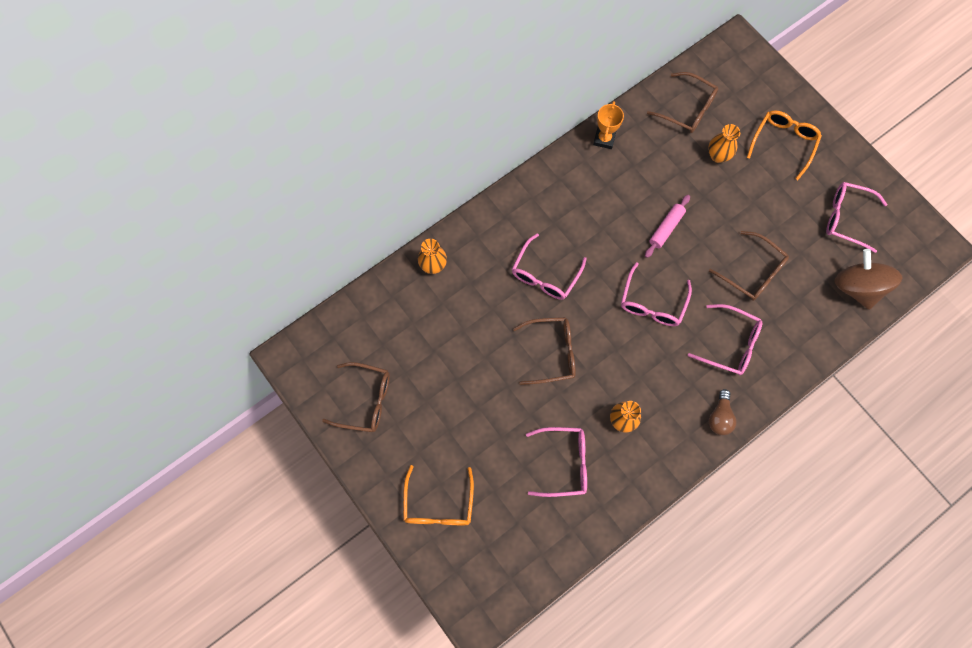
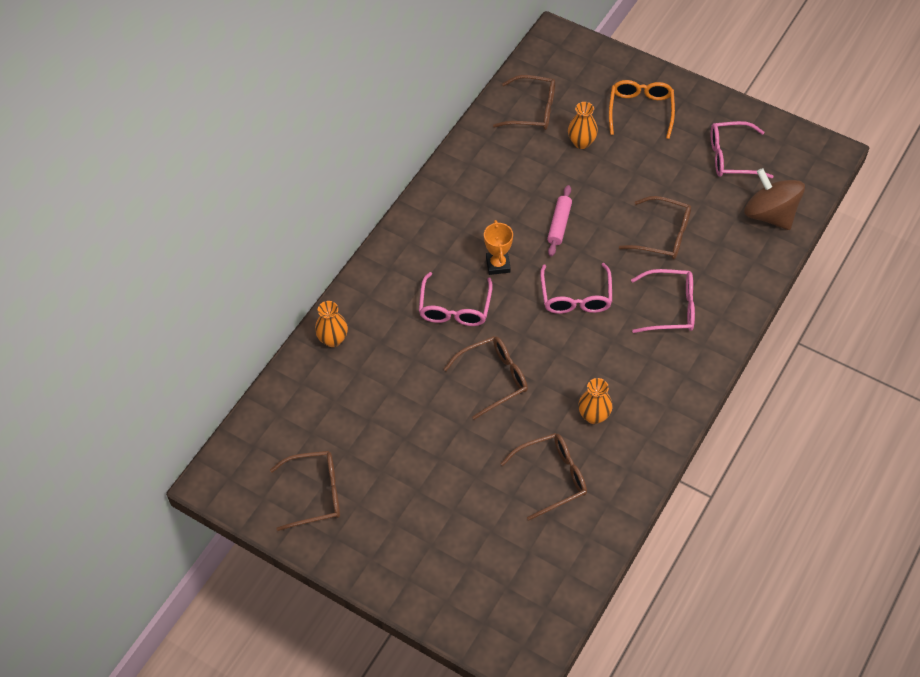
camera: 20 degrees left, 15 degrees down
orange glasses [403,465,474,525] -> none
pink glasses [526,427,587,497] -> brown glasses [500,433,587,521]
orange trophy [593,101,624,149] -> orange trophy moved to [484,220,513,275]
brown light bulb [709,389,737,435] -> none

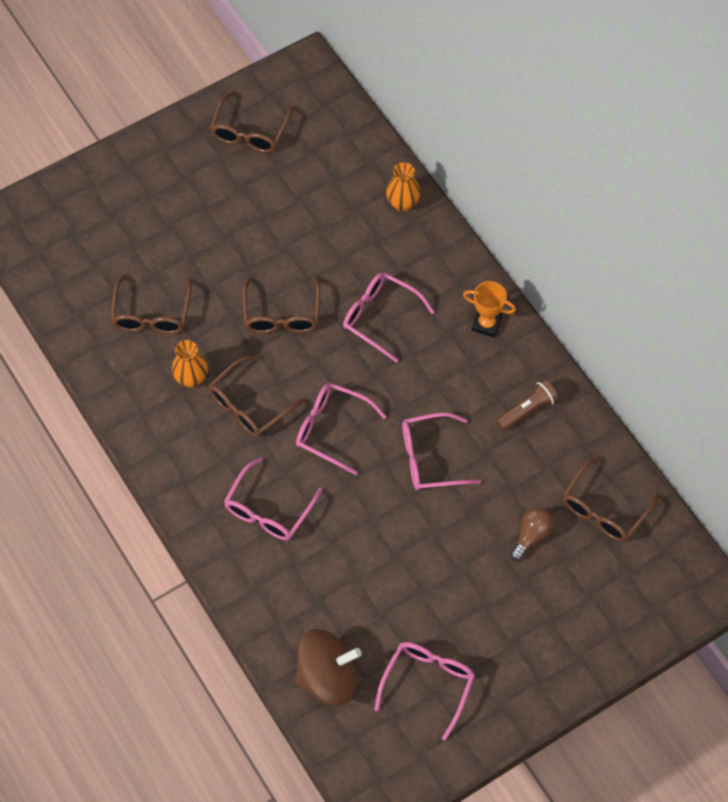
camera: 115 degrees right, 5 degrees up
orange trophy [484,220,513,275] -> orange trophy moved to [463,281,516,338]
pink rolling pin [547,185,572,257] -> pink glasses [402,412,481,490]
orange vase [568,102,598,149] -> brown light bulb [510,507,554,561]
orange glasses [609,80,675,139] -> none
brown glasses [619,196,691,259] -> brown glasses moved to [208,355,306,437]
none -> brown flashlight [496,379,558,431]

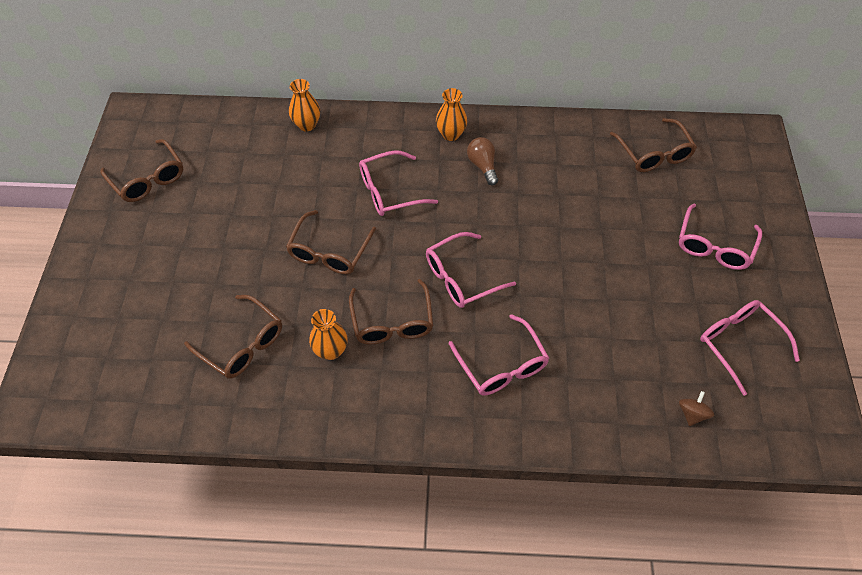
camera: 55 degrees left, 5 degrees down
brown glasses [243,276,320,334] -> brown glasses turned 75 degrees clockwise [286,210,376,274]
brown spinning top [294,629,362,706] -> brown spinning top [679,391,714,426], size x0.43
pink glasses [402,412,481,490] -> pink glasses moved to [679,204,762,270]
orange trophy [463,281,516,338] -> orange vase [436,88,467,141]
brown flashlight [496,379,558,431] -> none
brown light bulb [510,507,554,561] -> brown light bulb moved to [467,137,498,185]

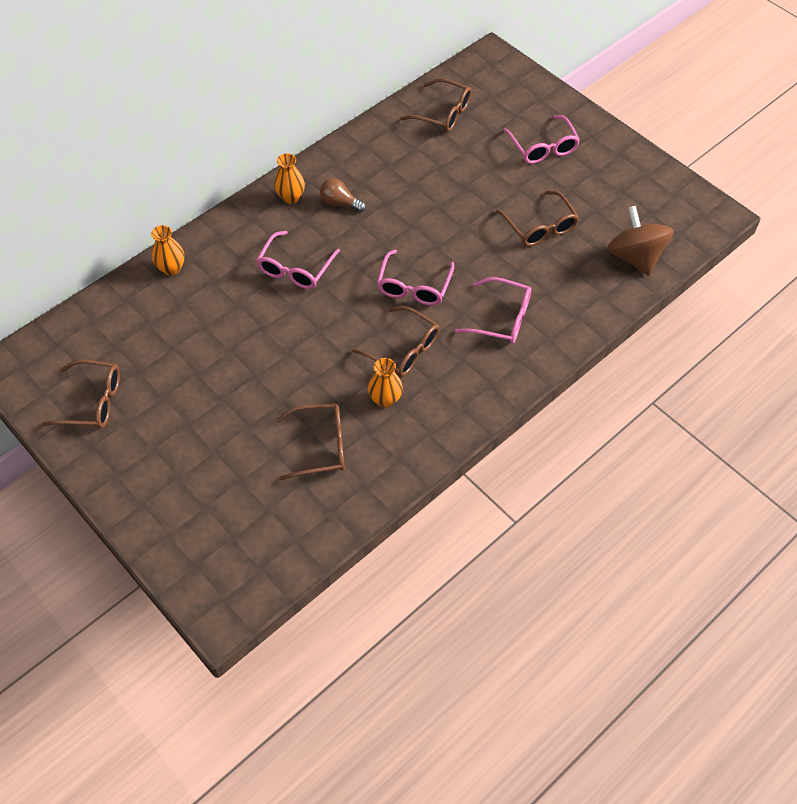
camera: 45 degrees left, 0 degrees up
brown glasses [286,210,376,274] -> brown glasses moved to [496,191,579,247]
brown spinning top [679,391,714,426] -> brown spinning top [607,206,674,275], size x2.32
pink glasses [700,300,800,396] -> none

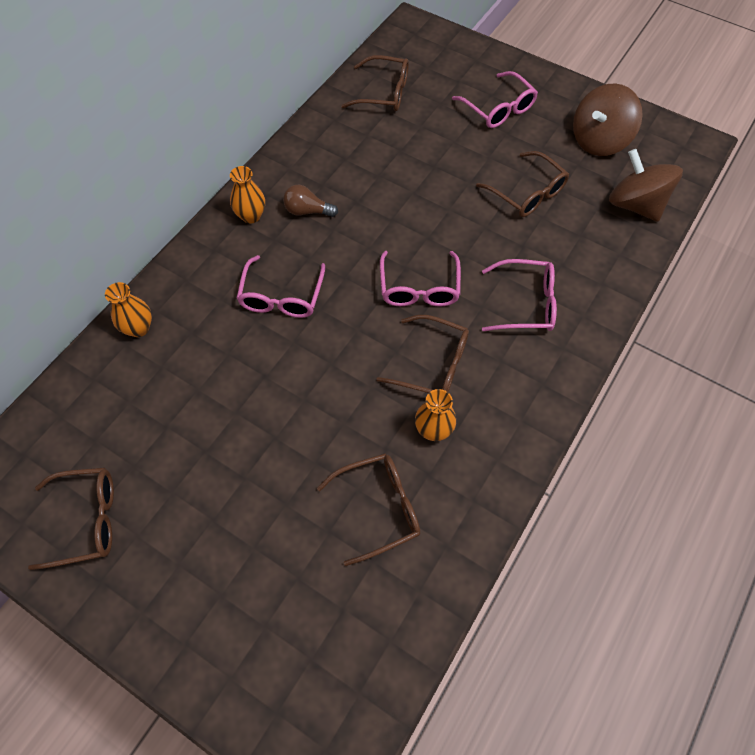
camera: 15 degrees left, 5 degrees up
none -> brown spinning top [573,84,643,156]

